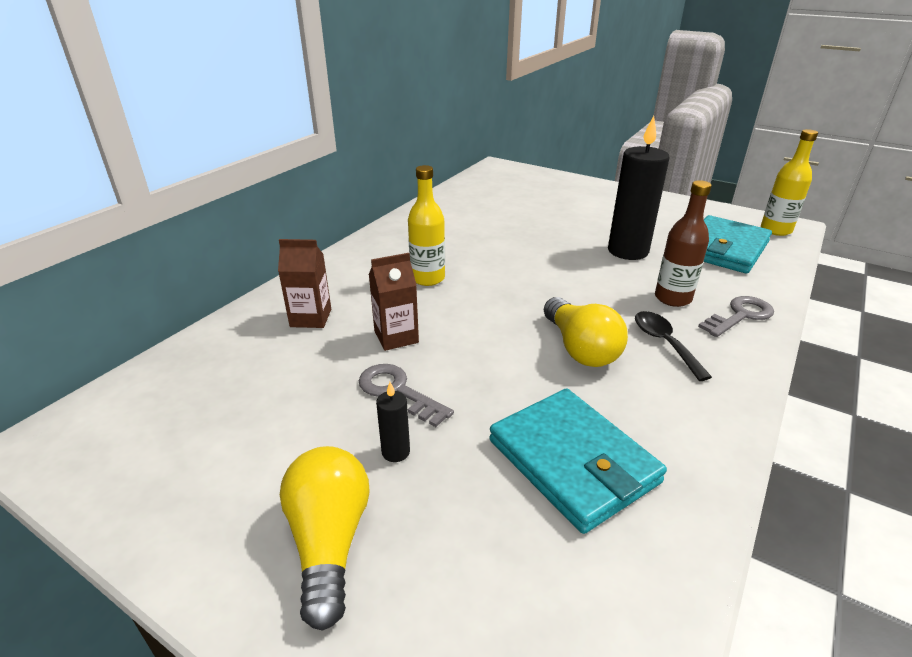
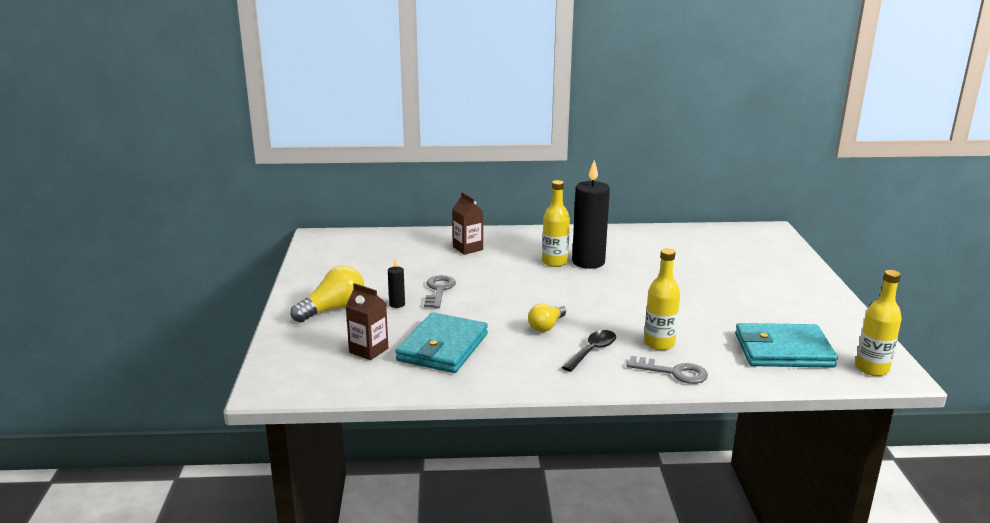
camera: 55 degrees right, 10 degrees down
brown carton [369,253,419,351] -> brown carton moved to [345,283,388,360]
yellow light bulb [544,297,628,367] -> yellow light bulb [528,304,566,332], size x0.65
black candle [608,116,669,260] -> black candle moved to [572,160,610,269]
brown bottle [655,180,712,307] -> yellow bottle [644,248,680,350]

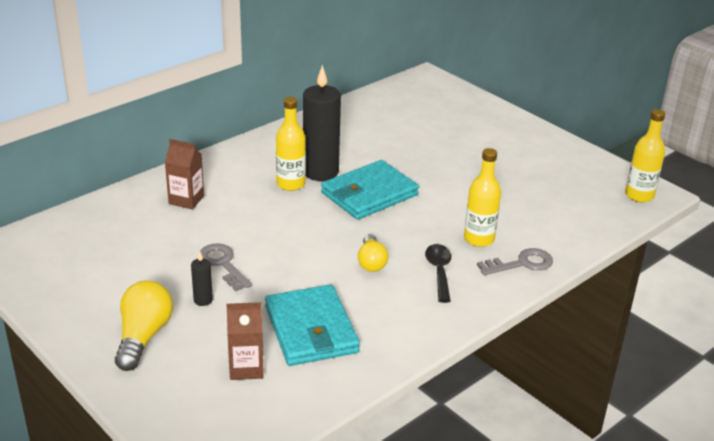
camera: 40 degrees left, 10 degrees up
turquoise wallet [735,323,838,368] -> turquoise wallet moved to [321,160,419,220]

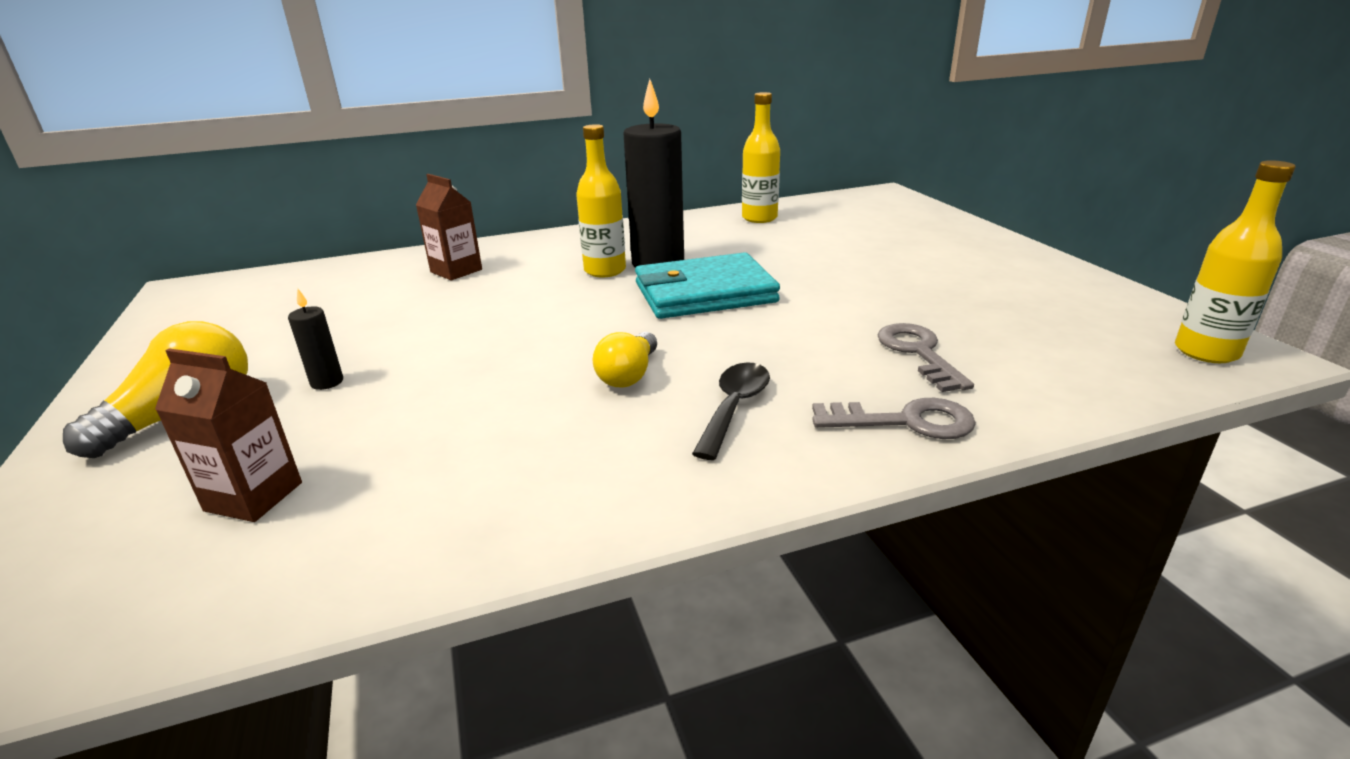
camera: 25 degrees right, 5 degrees down
grey key [200,243,252,292] -> grey key moved to [878,323,974,392]
turquoise wallet [265,285,360,366] -> none
yellow bottle [464,148,501,247] -> yellow bottle moved to [742,92,780,223]

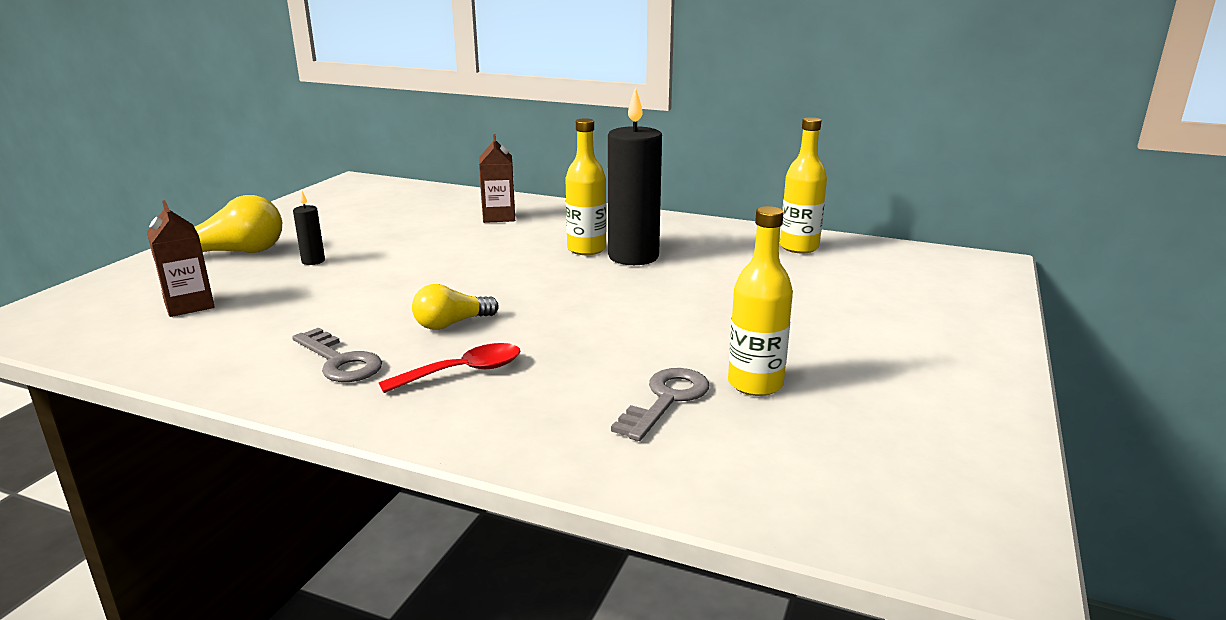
camera: 40 degrees right, 5 degrees down
turquoise wallet [635,252,780,319] -> none
black spoon [692,362,770,460] -> red spoon [379,343,520,393]
grey key [812,398,976,439] -> grey key moved to [292,328,382,382]
yellow bottle [1175,160,1296,363] -> yellow bottle moved to [728,206,793,396]

